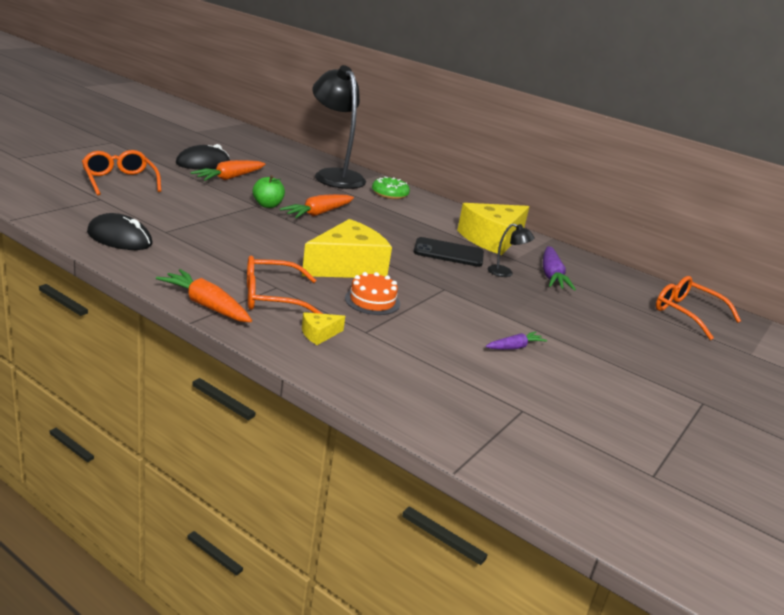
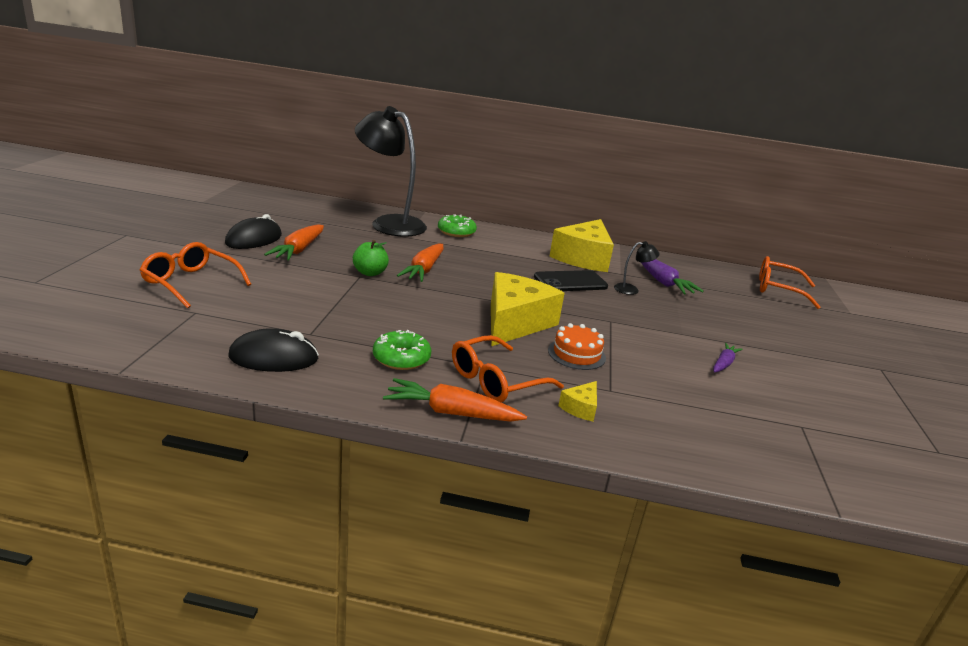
camera: 25 degrees left, 0 degrees up
none -> green donut [373,330,432,370]

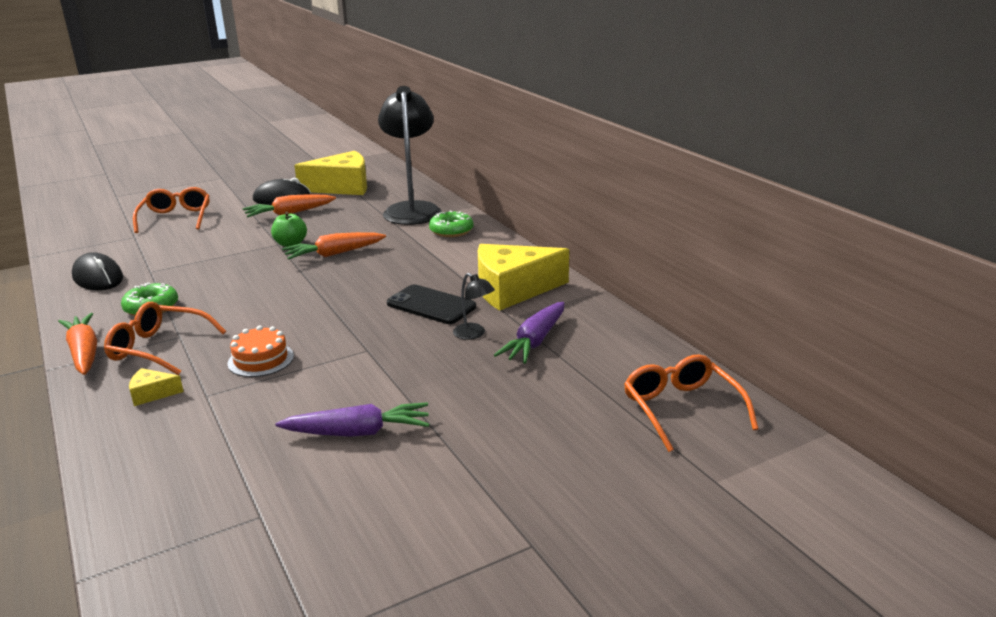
camera: 55 degrees right, 0 degrees up
yellow cheese [491,272,564,346] -> yellow cheese moved to [294,151,367,195]
purple carrot [713,343,743,373] -> purple carrot [275,402,429,437], size x1.68

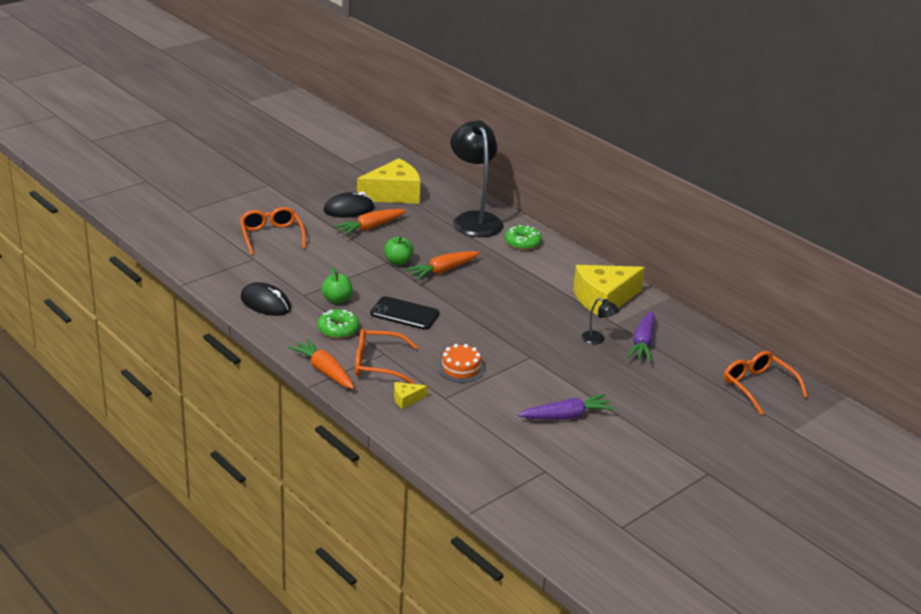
camera: 15 degrees left, 5 degrees up
black phone [387,284,476,324] -> black phone moved to [370,296,440,330]
none -> green apple [322,266,352,303]

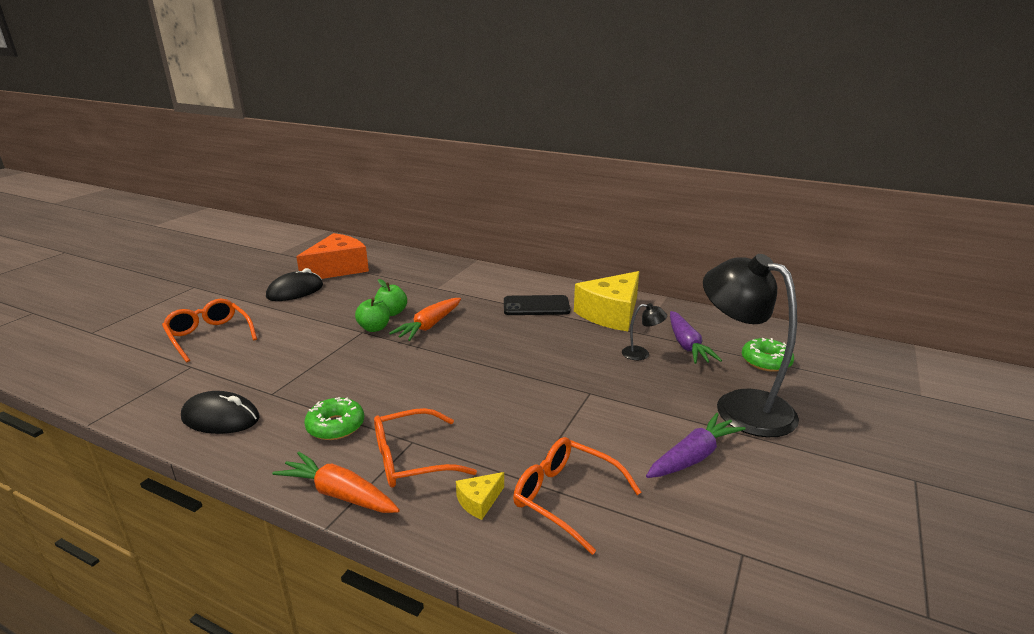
camera: 20 degrees left, 5 degrees down
green apple [322,266,352,303] -> green apple moved to [375,279,407,316]
orange carrot [333,209,406,236] -> none
yellow cheese [357,158,420,204] -> orange cheese [296,233,369,279]
black phone [370,296,440,330] -> black phone moved to [504,295,570,315]
orange cake [438,344,484,383] -> none
black lamp [450,120,503,237] -> black lamp moved to [703,254,799,437]
green donut [505,225,542,250] -> green donut moved to [742,338,794,372]
orange glasses [724,351,808,415] -> orange glasses moved to [513,437,641,555]

